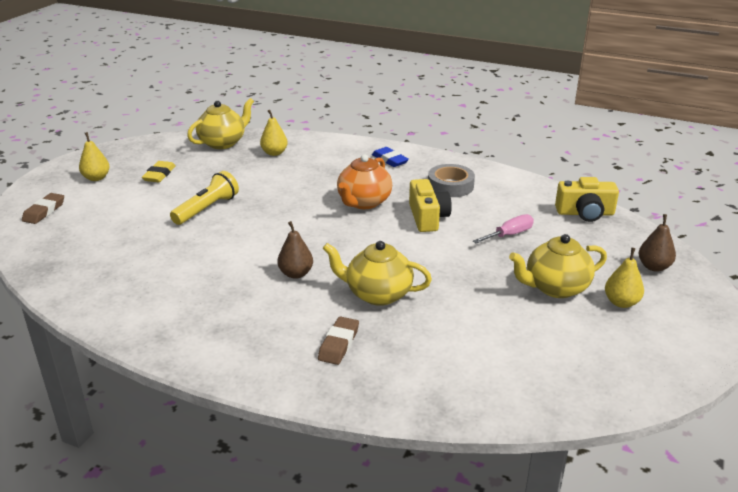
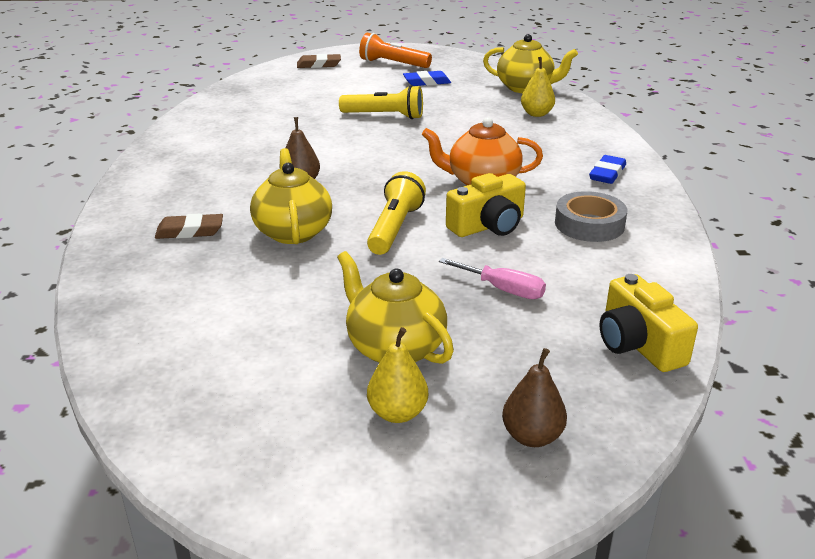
camera: 65 degrees right, 0 degrees up
yellow pear [79,132,110,181] -> orange flashlight [359,33,432,68]
yellow eraser [142,161,176,182] -> blue eraser [403,71,451,86]
none -> yellow flashlight [367,171,426,255]

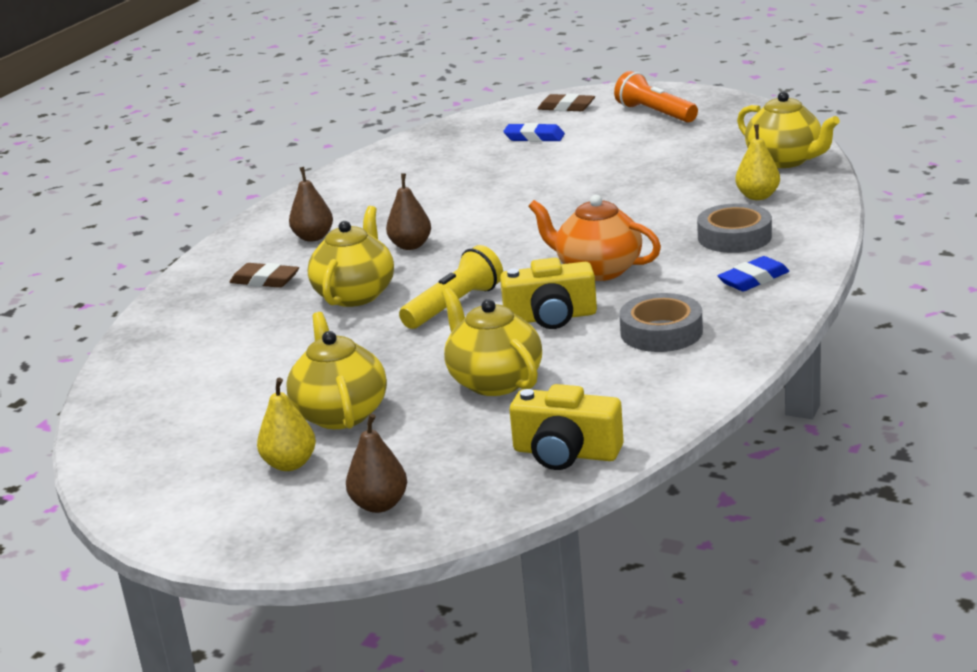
camera: 30 degrees right, 5 degrees down
yellow flashlight [339,85,423,119] -> none
blue eraser [403,71,451,86] -> blue eraser moved to [503,123,565,142]
pink screwdriver [439,258,546,299] -> yellow teapot [442,288,542,396]
yellow camera [600,274,698,372] -> yellow camera turned 75 degrees counterclockwise [510,384,624,470]
none -> brown pear [289,167,333,242]
none -> grey tape [697,203,772,253]

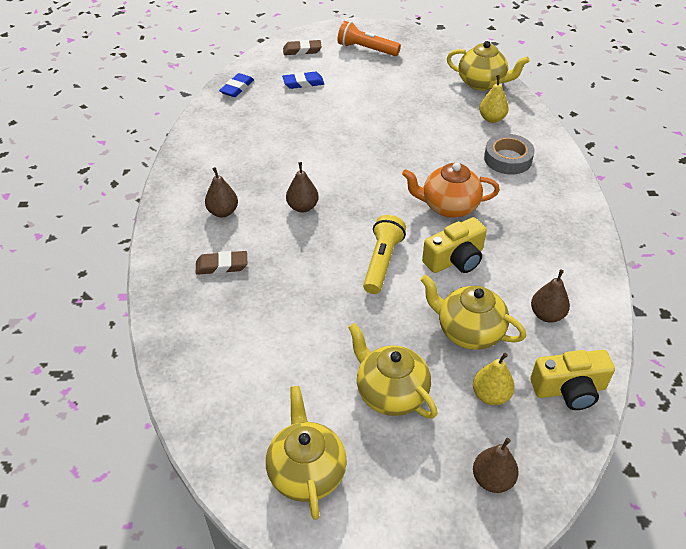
camera: 30 degrees left, 20 degrees up
yellow pear [257,378,316,471] -> yellow pear moved to [473,353,515,405]
yellow teapot [308,206,394,307] -> yellow teapot moved to [266,386,347,520]
grey tape [619,293,703,352] -> none
blue eraser [718,256,789,292] -> blue eraser moved to [219,73,254,97]
none -> brown pear [531,270,570,322]

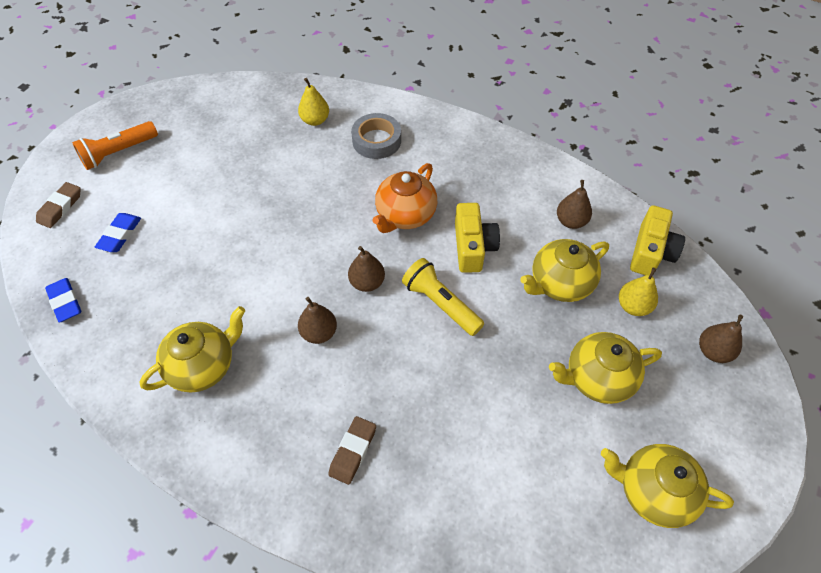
camera: 60 degrees left, 10 degrees up
brown pear [205,167,238,217] -> brown pear moved to [348,246,385,292]
yellow teapot [447,41,529,91] -> yellow teapot moved to [140,306,245,393]

